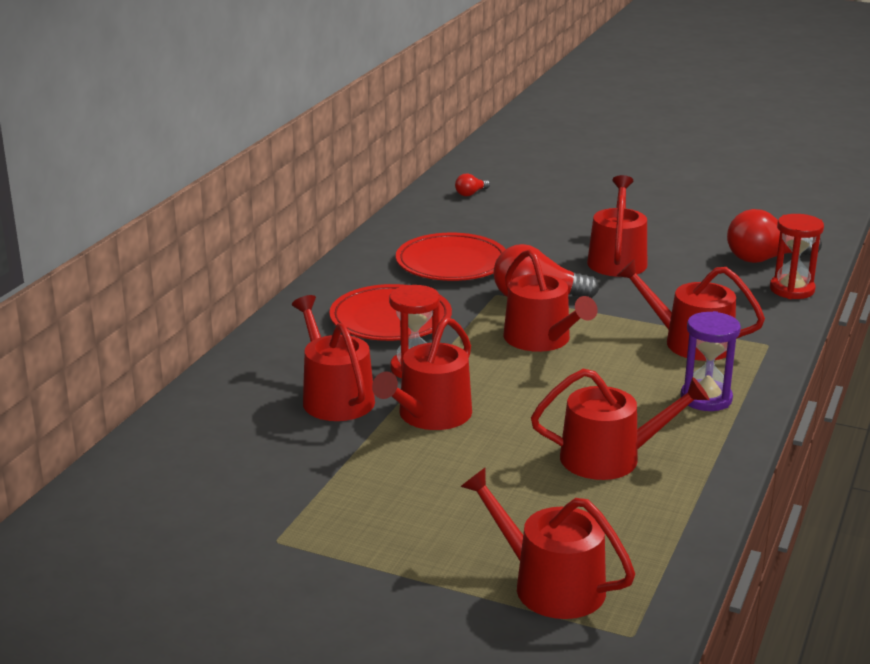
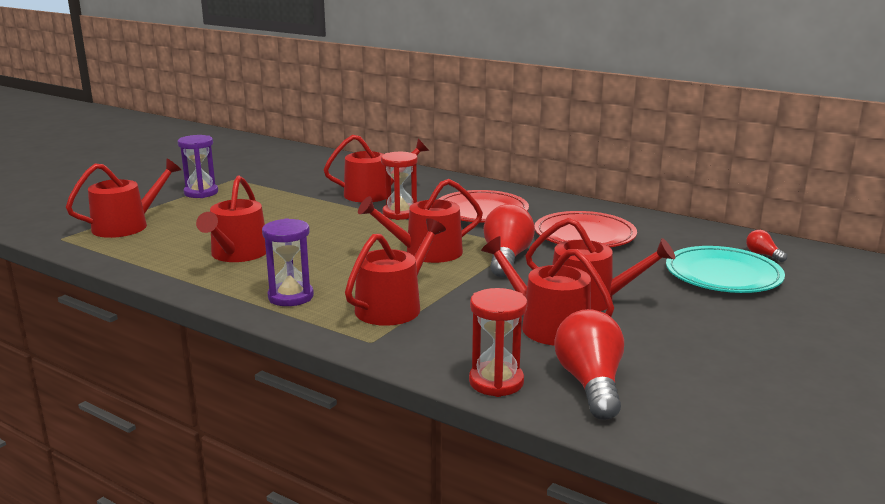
camera: 100 degrees right, 5 degrees down
red watering can [372,317,472,430] -> red watering can moved to [481,236,614,346]
none -> purple hourglass [178,135,218,198]
none -> turquoise plate [666,246,785,293]

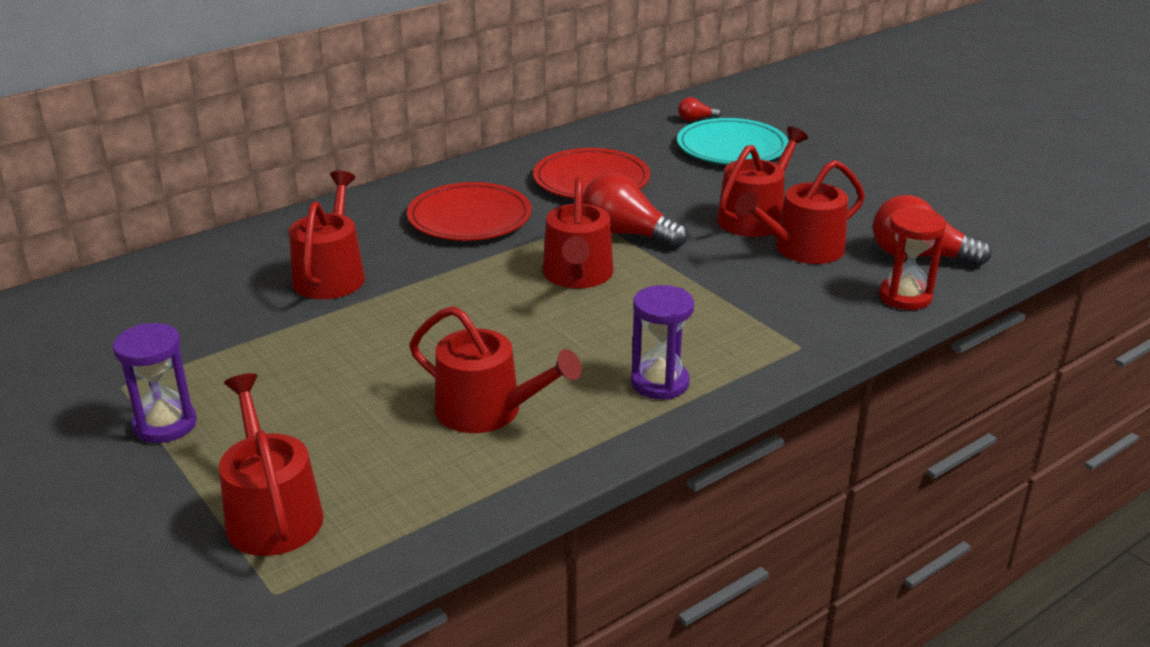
camera: 70 degrees left, 10 degrees up
red watering can [345,218,446,326] -> none
red hourglass [381,152,418,220] -> none

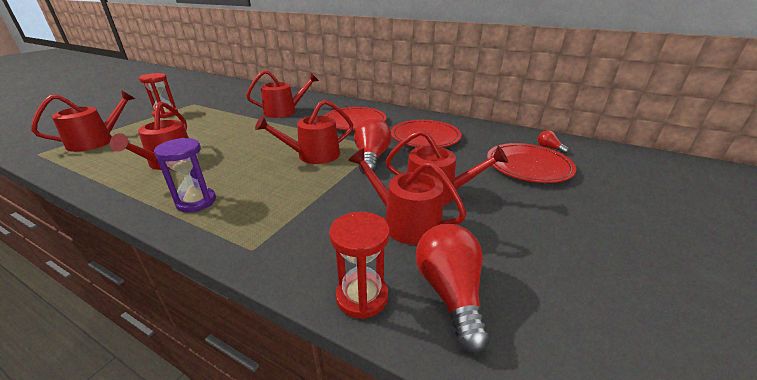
camera: 65 degrees right, 0 degrees up
purple hourglass [113,323,197,443] -> red hourglass [139,73,178,118]
turquoise plate [677,118,789,164] -> red plate [487,143,576,183]

